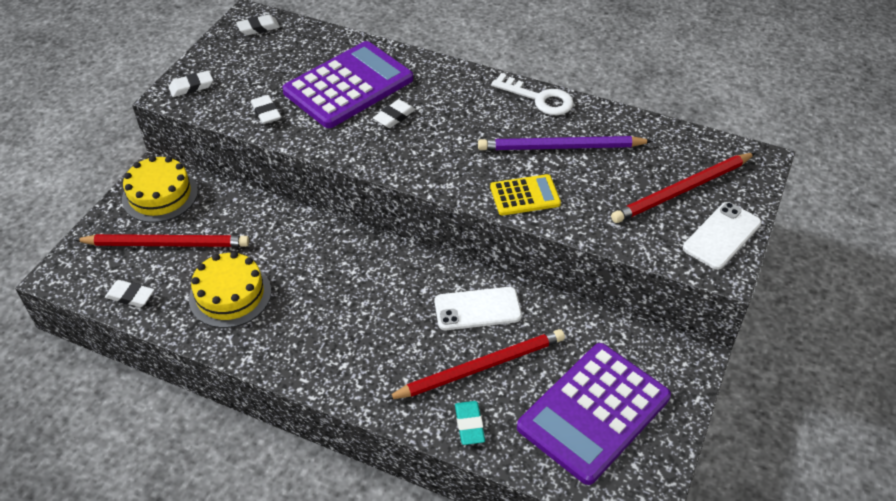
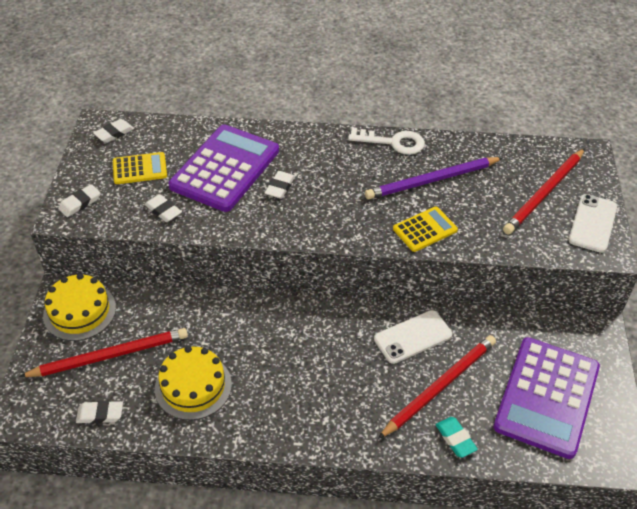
camera: 20 degrees left, 0 degrees up
none -> yellow calculator [113,152,167,184]

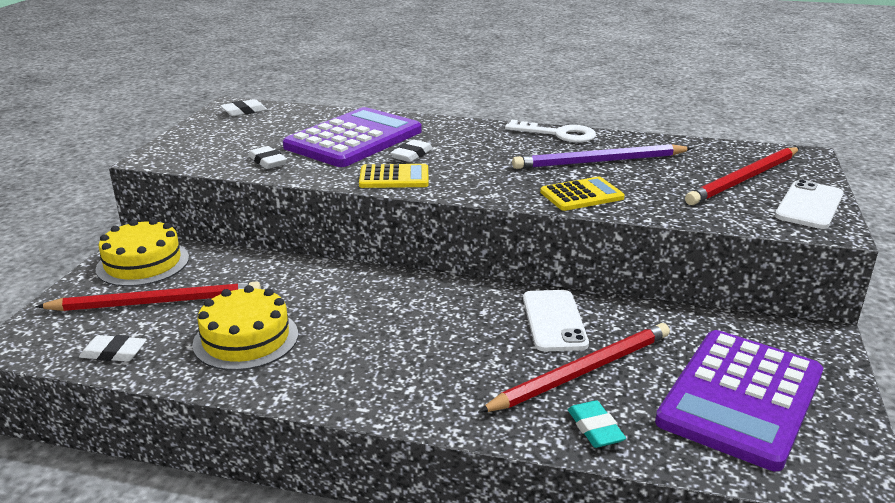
camera: 10 degrees right, 20 degrees down
white eraser [58,184,100,217] -> none
yellow calculator [113,152,167,184] -> yellow calculator moved to [359,164,429,188]
white phone [374,310,452,364] -> white phone turned 75 degrees counterclockwise [523,290,589,351]

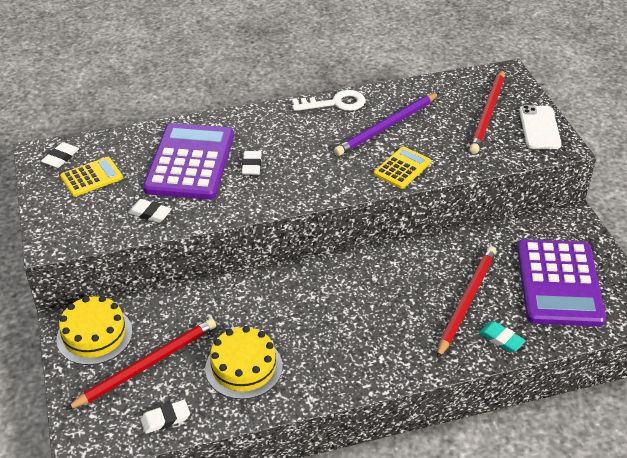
camera: 30 degrees left, 15 degrees up
yellow calculator [359,164,429,188] -> yellow calculator moved to [60,157,123,197]
white phone [523,290,589,351] -> none

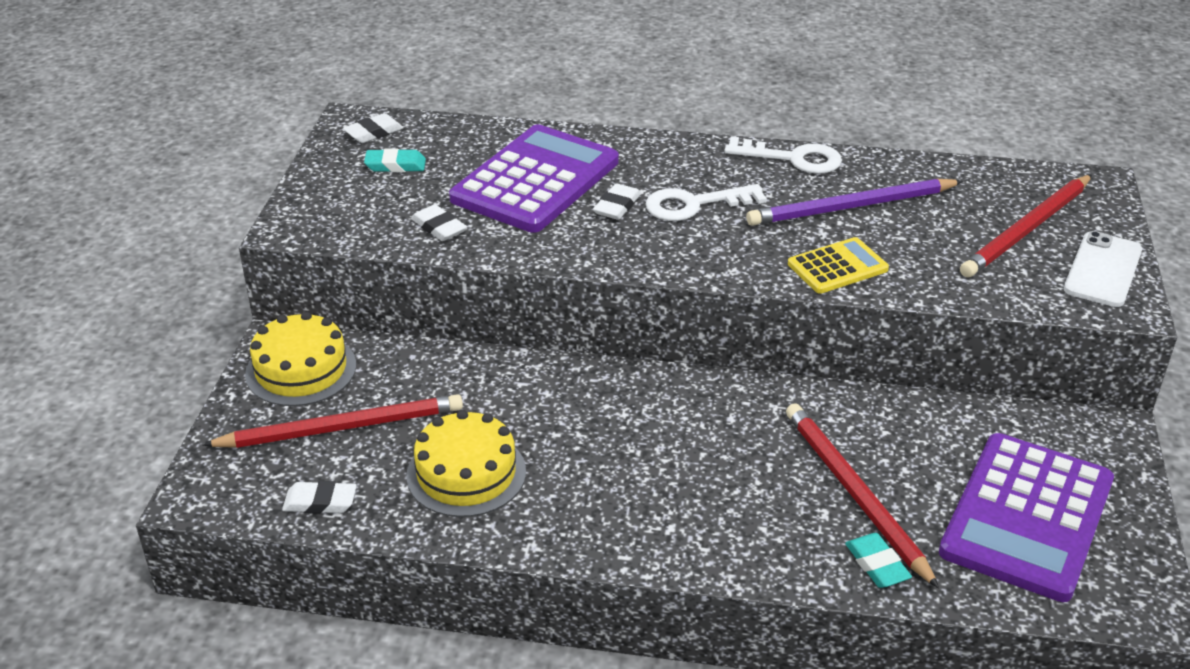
camera: 25 degrees right, 5 degrees down
yellow calculator [60,157,123,197] -> turquoise eraser [364,148,426,172]
red pencil [437,246,497,358] -> red pencil turned 75 degrees counterclockwise [786,403,939,589]
none -> white key [646,184,767,221]

